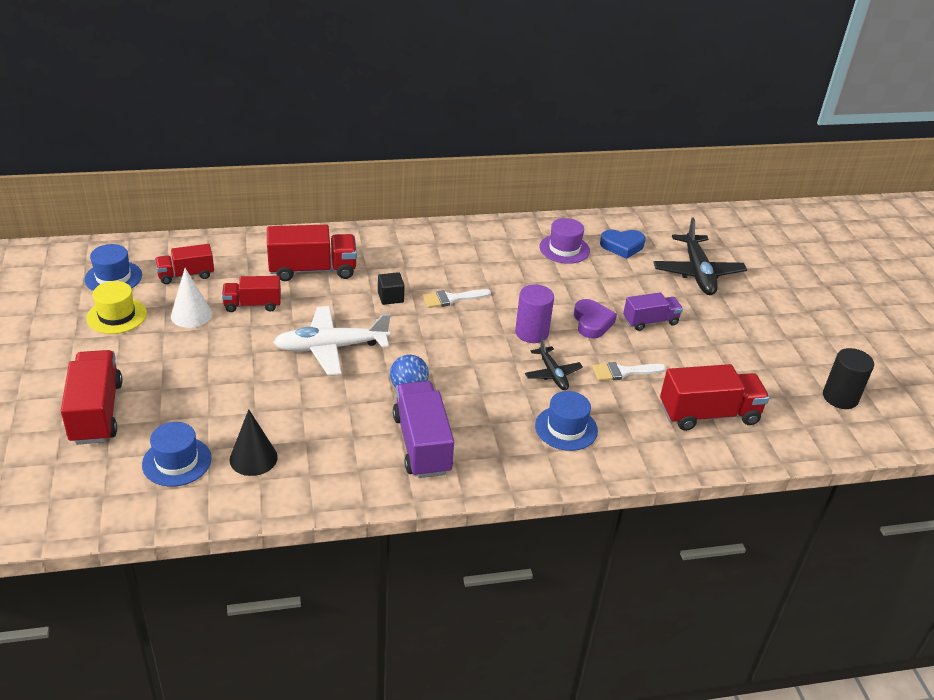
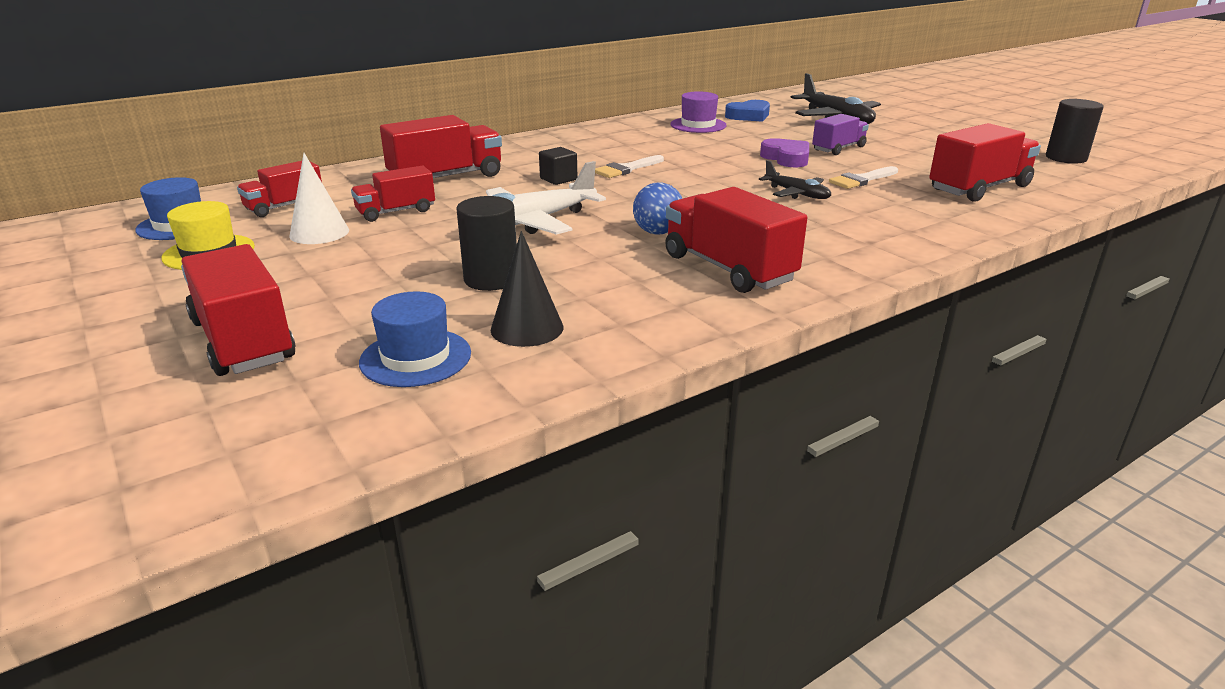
camera: 20 degrees left, 10 degrees down
purple truck [393,381,454,478] -> red truck [665,187,807,293]
purple cylinder [515,285,554,343] -> none
blue hat [535,391,598,451] -> none
none -> black cylinder [457,196,517,291]

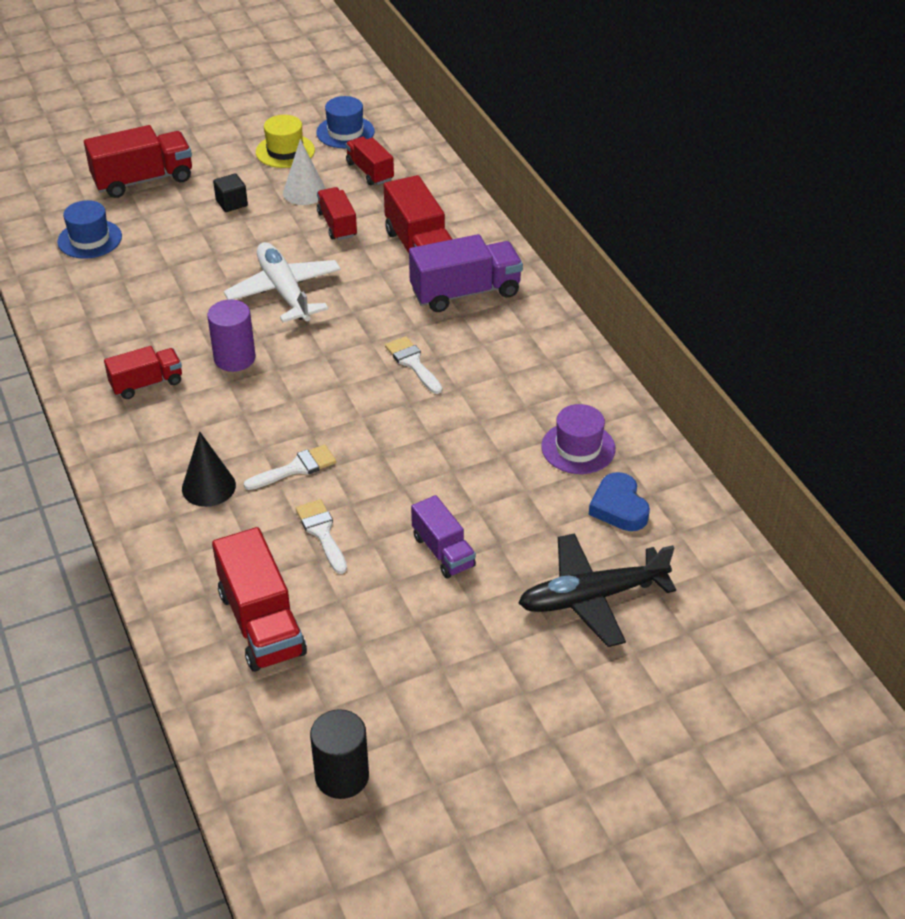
camera: 100 degrees right, 15 degrees up
black cylinder [457,196,517,291] -> none
black cone [491,231,563,347] -> black cone moved to [182,431,236,507]
black cube [539,147,577,185] -> black cube moved to [213,173,248,212]
blue ball [633,183,682,235] -> purple cylinder [207,300,255,372]
red truck [665,187,807,293] -> red truck [104,346,182,399], size x0.62
black plane [759,160,831,199] -> white brush [244,444,337,490]
purple heart [760,138,809,167] -> none
none -> purple truck [409,234,523,312]

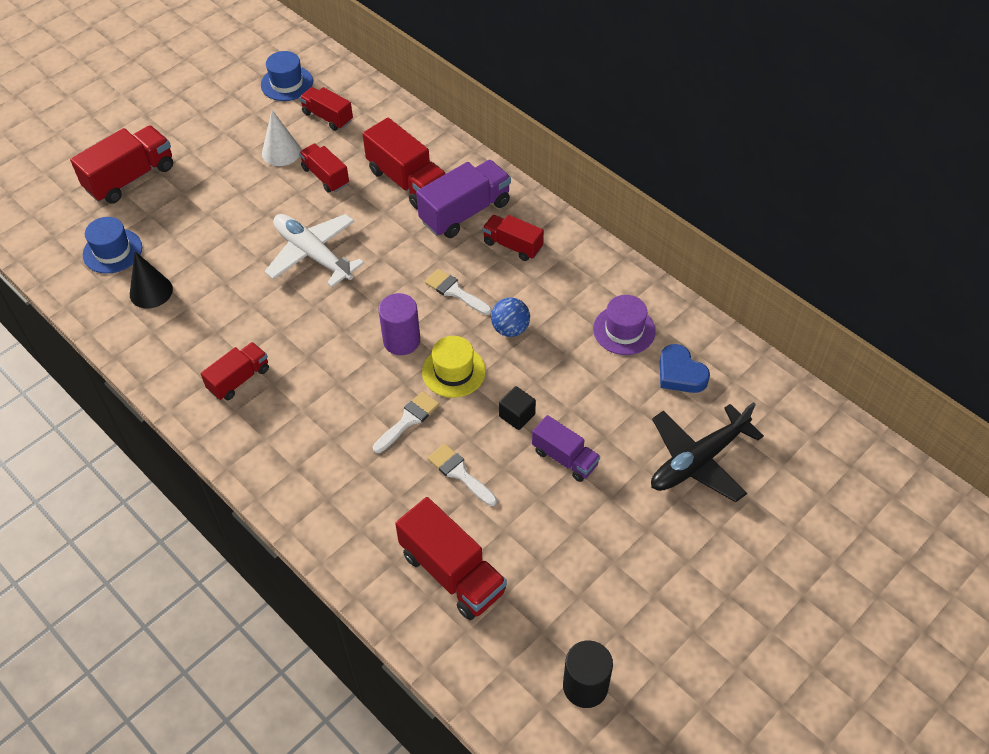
camera: 20 degrees left, 10 degrees up
black cone [182,431,236,507] -> black cone moved to [130,251,173,309]
purple cylinder [207,300,255,372] -> purple cylinder moved to [378,293,420,355]
black cube [213,173,248,212] -> black cube moved to [499,386,536,430]
yellow hat [256,115,315,168] -> yellow hat moved to [422,336,486,398]
none -> red truck [482,215,544,261]
none -> blue ball [491,298,530,337]

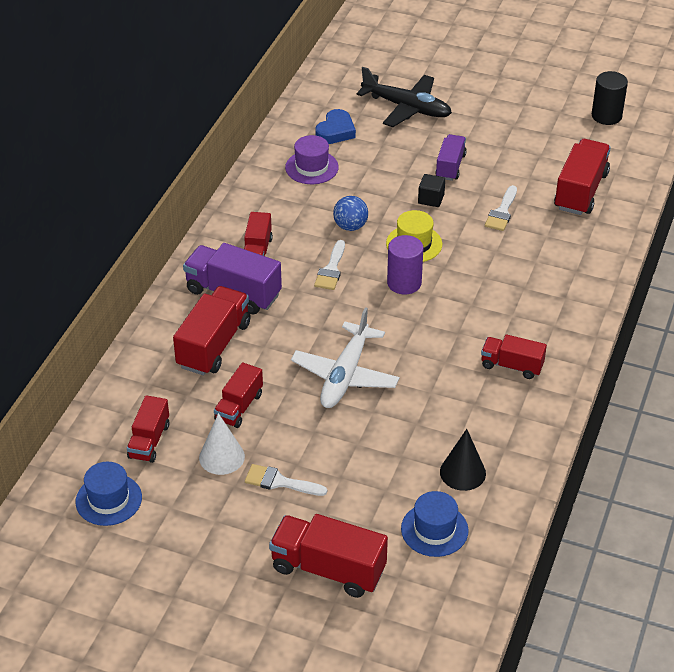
camera: 115 degrees left, 10 degrees down
white brush [373,391,439,453] -> white brush moved to [245,464,327,496]

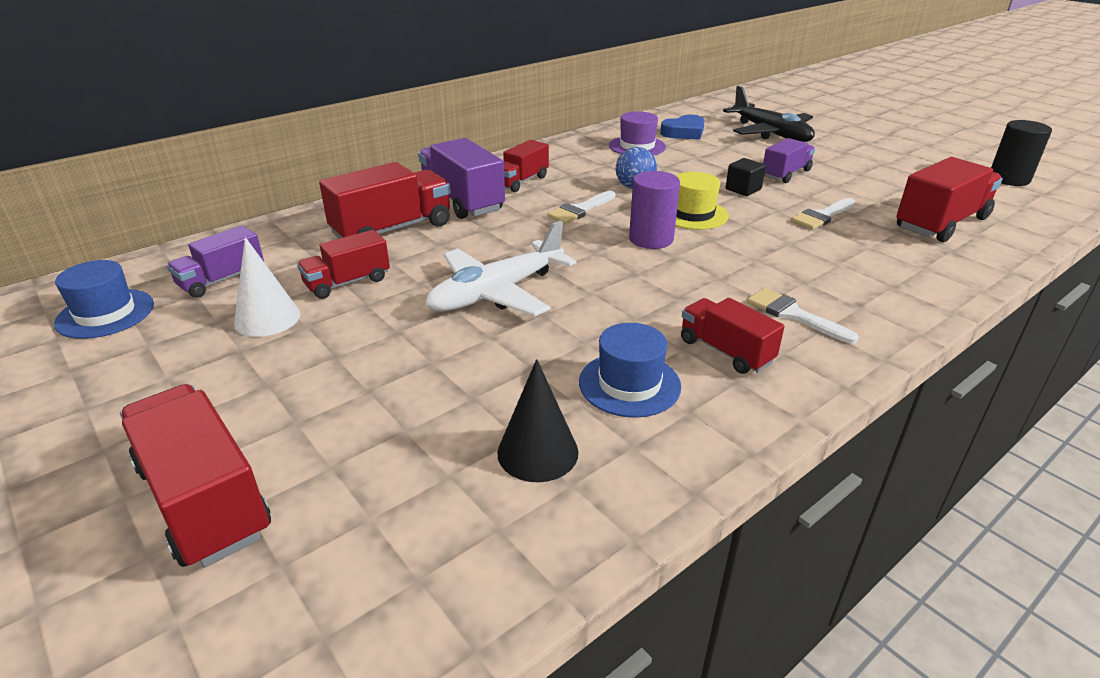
camera: 30 degrees right, 10 degrees down
red truck [127,395,169,463] -> purple truck [167,225,264,298]
white brush [245,464,327,496] -> white brush moved to [747,288,859,344]
blue hat [401,491,469,557] -> blue hat moved to [579,323,681,418]

